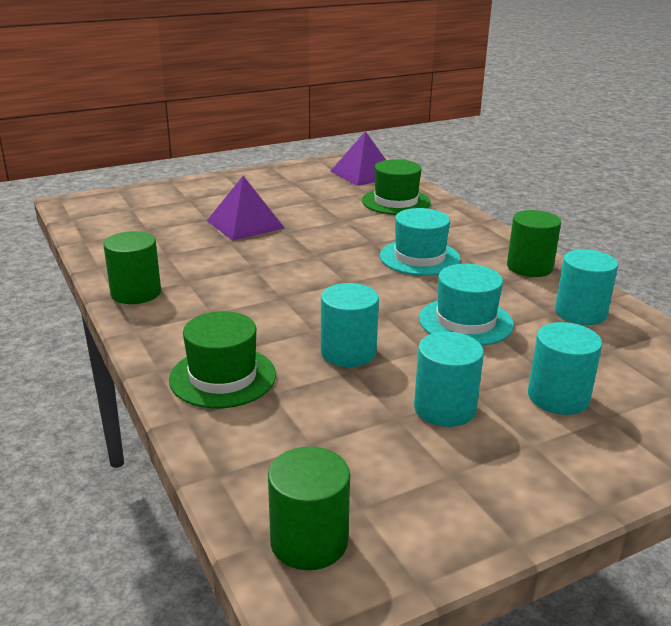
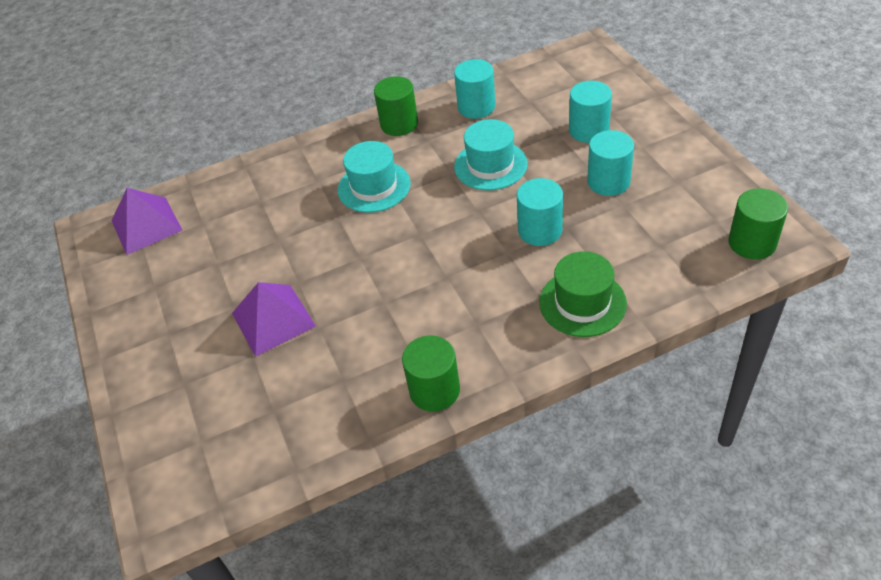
camera: 80 degrees left, 20 degrees up
green hat [362,159,431,215] -> none

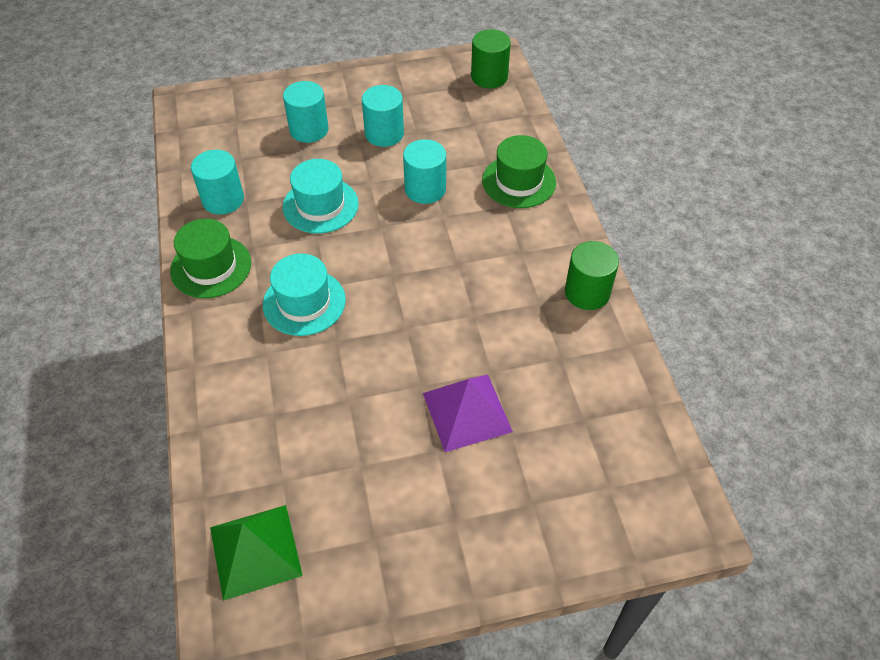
camera: 85 degrees left, 5 degrees up
purple pyramid [111,188,183,255] -> green pyramid [210,505,303,601]
green cylinder [374,76,418,136] -> green hat [170,219,251,298]

